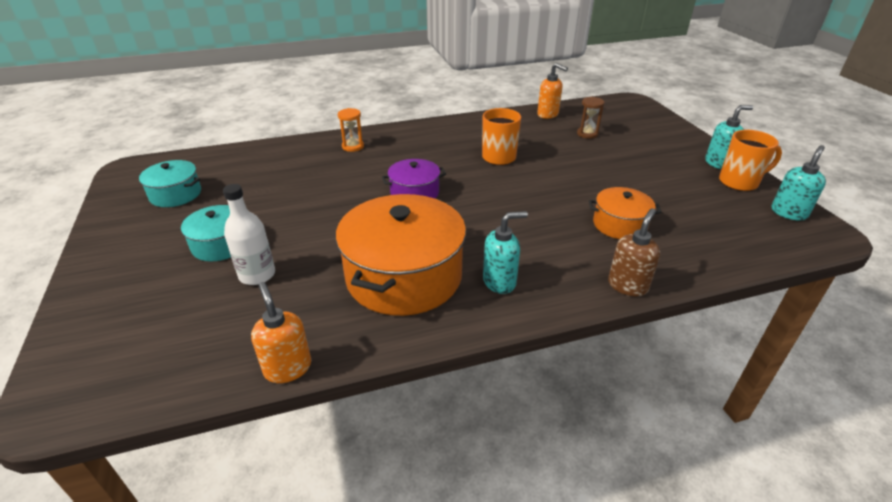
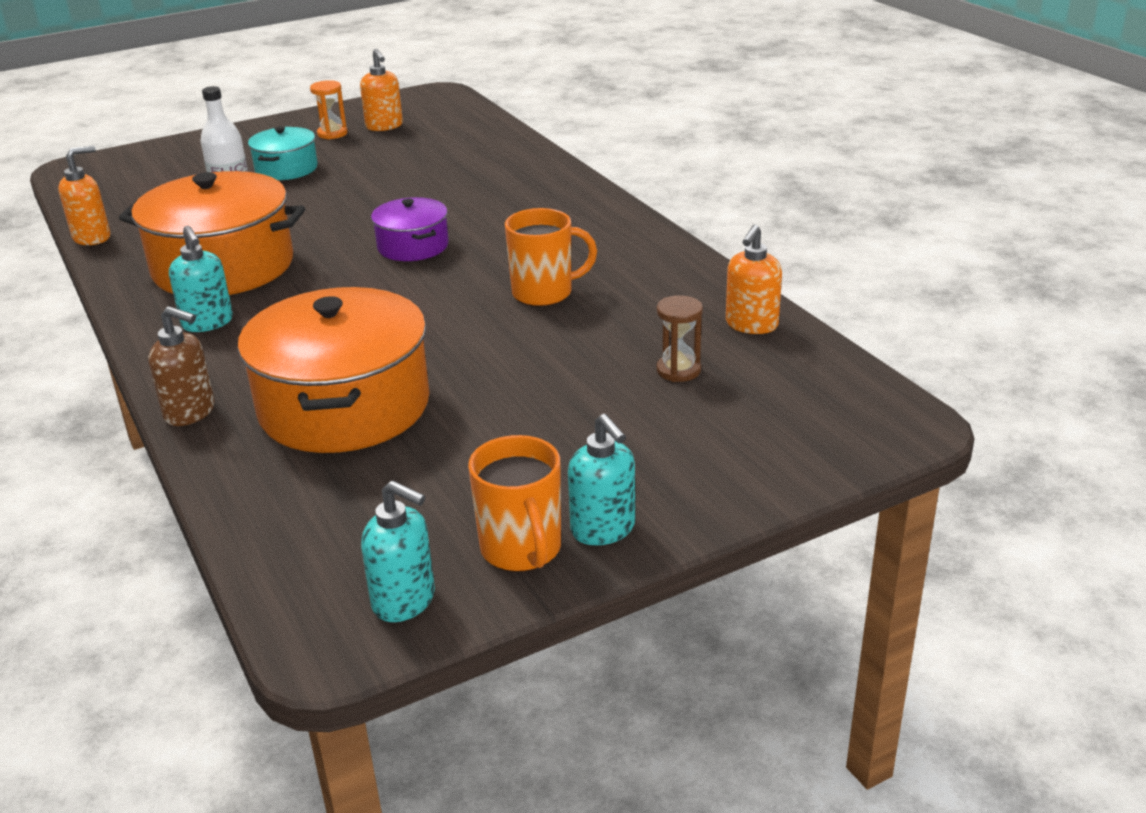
camera: 80 degrees right, 5 degrees down
turquoise pot [139,160,201,207] -> orange soap dispenser [360,49,403,131]
orange hourglass [338,108,364,152] -> orange hourglass moved to [310,80,348,139]
orange pot [589,187,661,239] -> orange pot [238,287,430,453], size x1.92

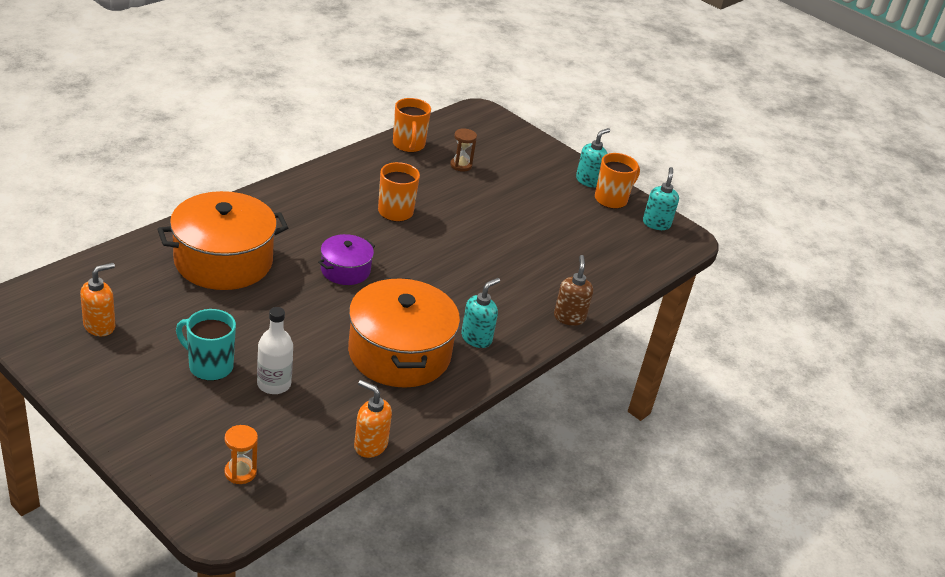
camera: 115 degrees left, 5 degrees up
orange pot [238,287,430,453] -> orange pot moved to [158,191,288,290]
turquoise pot [248,126,318,180] -> turquoise mug [176,309,236,381]
orange hourglass [310,80,348,139] -> orange hourglass moved to [224,425,258,484]
orange soap dispenser [726,225,782,334] -> orange mug [393,98,431,152]

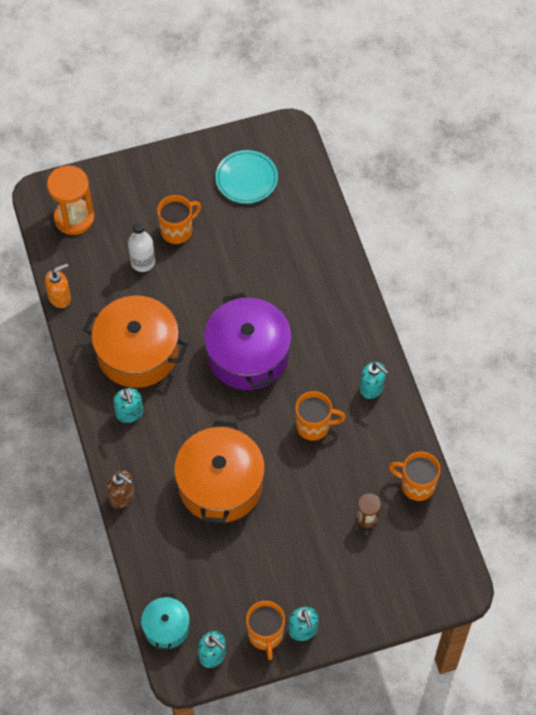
camera: 125 degrees right, 25 degrees up
orange soap dispenser [80,263,115,336] -> turquoise plate [215,150,278,204]
orange pot [158,191,288,290] -> orange pot moved to [174,421,265,523]
turquoise mug [176,309,236,381] -> orange mug [157,195,201,244]
orange hourglass [224,425,258,484] -> orange hourglass [47,165,94,235], size x1.92
purple pot [318,234,375,285] -> purple pot [204,292,291,390], size x1.92
none -> turquoise pot [141,593,190,650]
none -> turquoise soap dispenser [360,362,389,399]

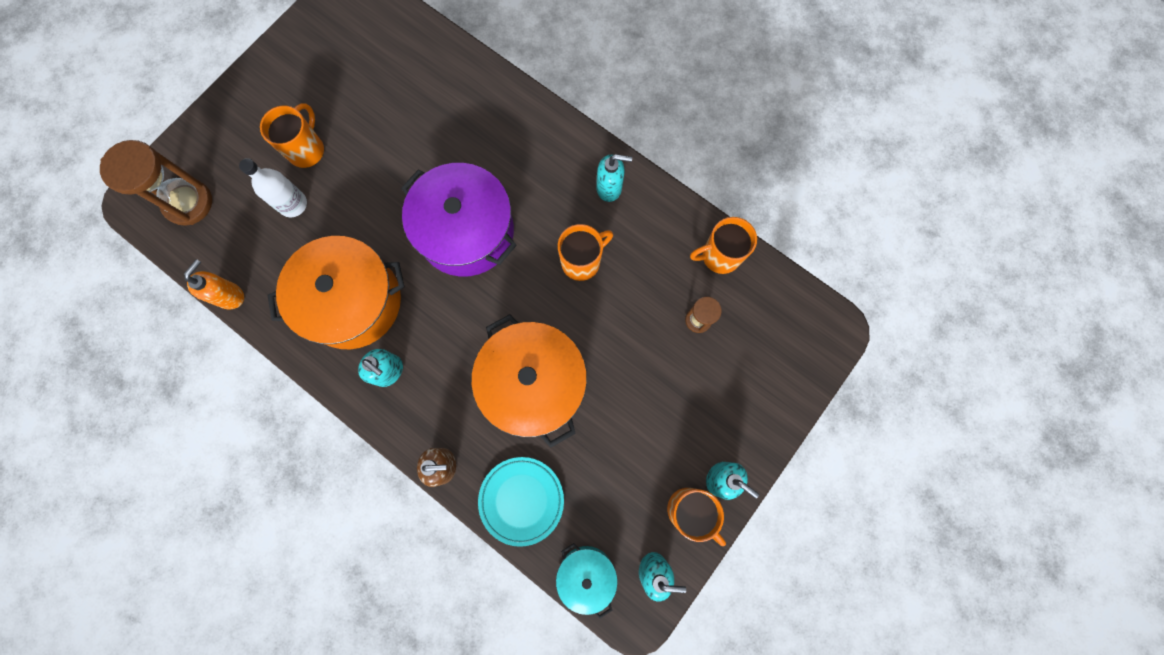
camera: 35 degrees left, 15 degrees up
orange hourglass [47,165,94,235] -> brown hourglass [100,140,212,226]
turquoise plate [215,150,278,204] -> turquoise plate moved to [478,457,564,547]

